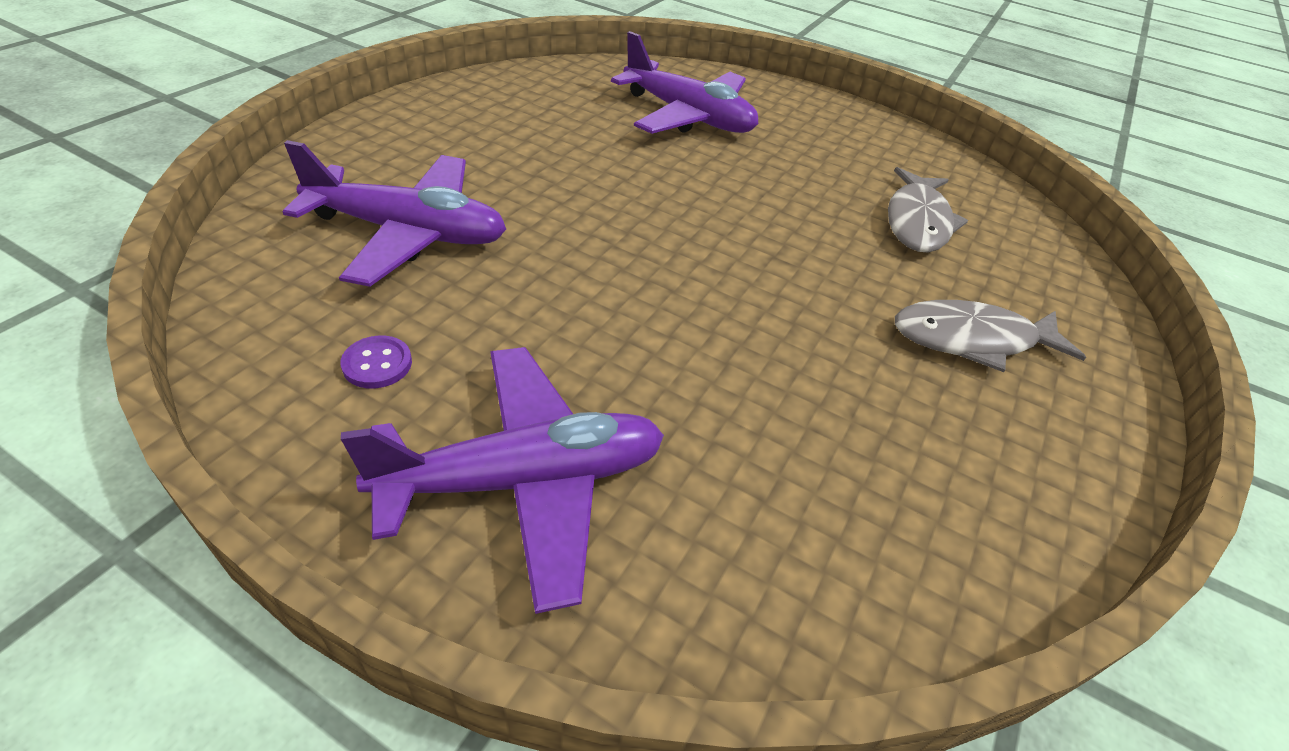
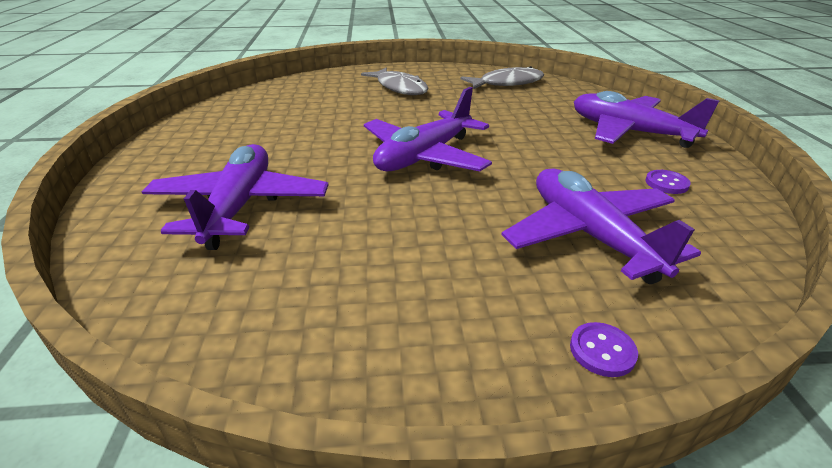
camera: 120 degrees left, 10 degrees down
grey fish [888,167,968,253] -> grey fish moved to [461,66,544,89]
none -> purple plane [364,87,492,171]
none -> purple button [570,322,638,377]

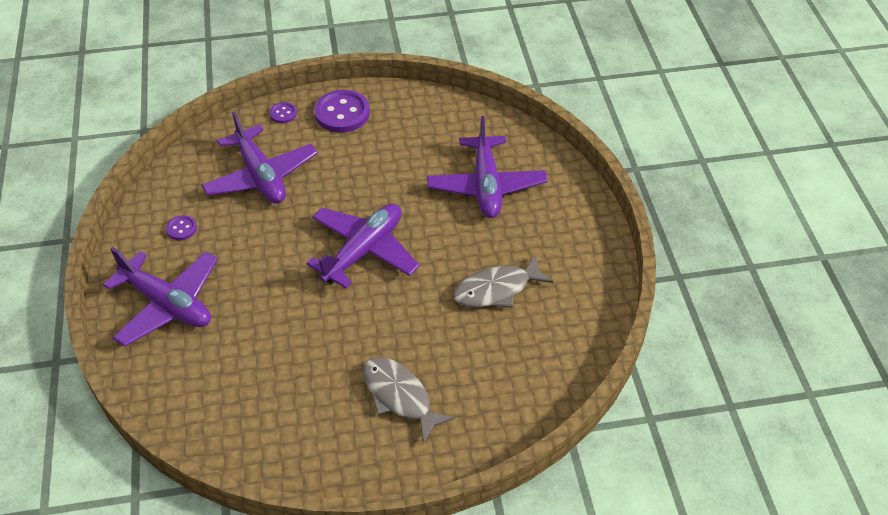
camera: 175 degrees right, 15 degrees up
grey fish [461,66,544,89] -> grey fish moved to [453,256,553,308]
none -> purple button [314,90,370,133]

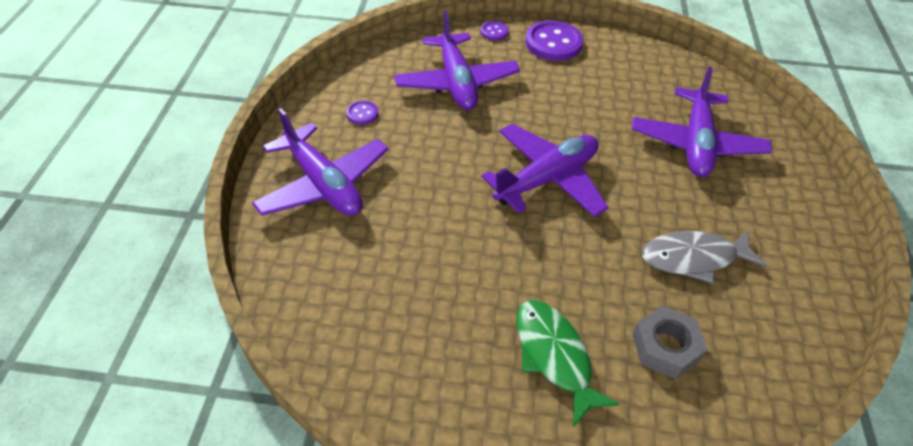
camera: 15 degrees right, 0 degrees up
grey fish [363,357,455,444] -> green fish [517,300,620,427]
none -> grey nut [633,306,707,379]

